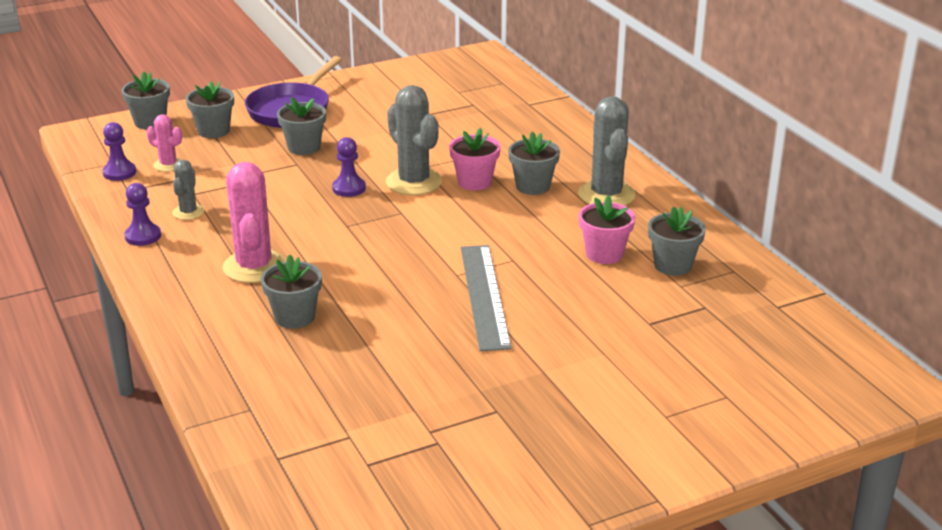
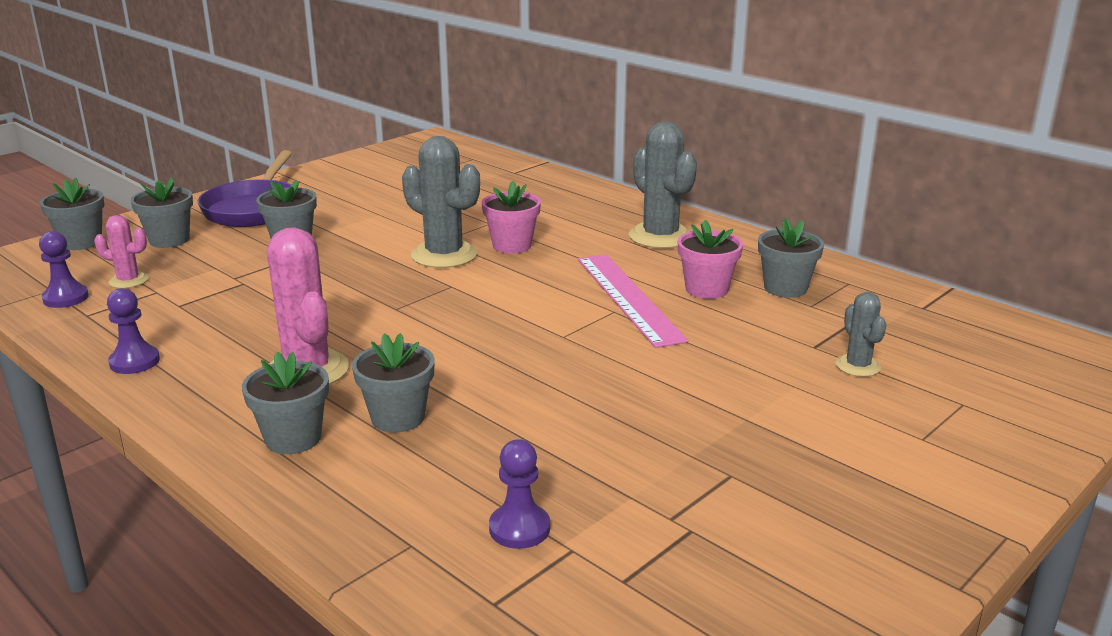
camera: 20 degrees left, 5 degrees down
grey cactus [172,160,204,220] -> grey cactus moved to [836,292,887,377]
purple pawn [332,137,366,197] -> purple pawn moved to [489,439,550,549]
grey ruler [460,245,512,351] -> none
grey flower pot [508,131,560,195] -> grey flower pot moved to [242,352,329,454]
none -> pink ruler [578,254,688,348]

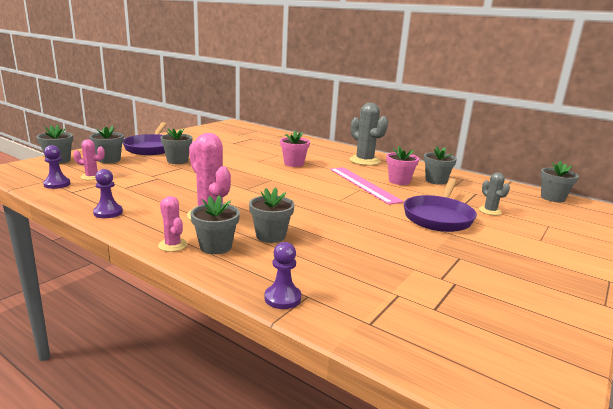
camera: 10 degrees left, 5 degrees down
grey cactus [402,136,480,268] -> none
purple pawn [489,439,550,549] -> purple pawn moved to [264,242,301,309]
none -> pink cactus [158,196,187,252]
none -> purple pan [404,178,477,232]
none -> grey flower pot [540,161,579,202]

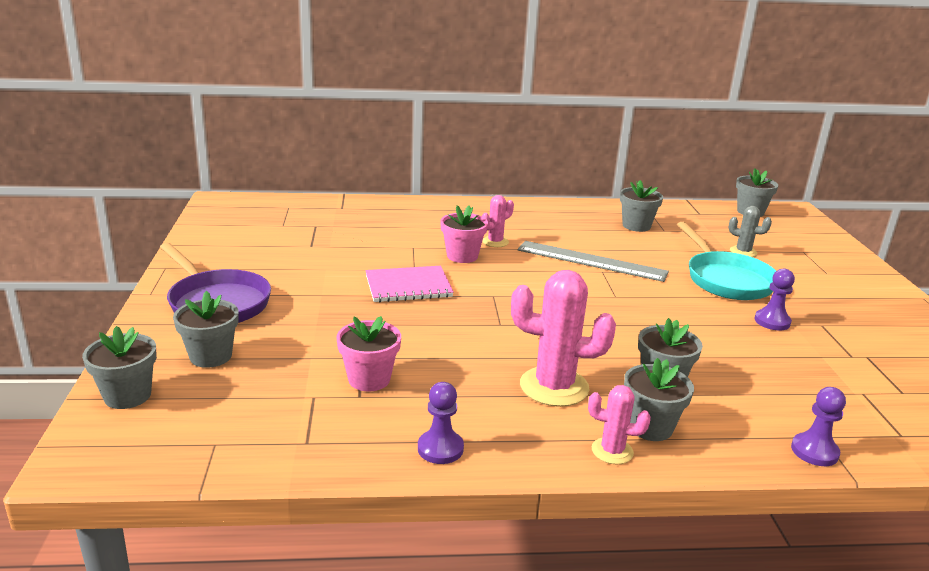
camera: 40 degrees left, 5 degrees up
purple pawn [43,145,70,189] -> purple pawn moved to [755,269,795,331]
pink cactus [73,139,105,180] -> pink cactus moved to [482,195,514,247]
grey flower pot [160,128,192,164] -> none
pink ruler [330,167,404,205] -> grey ruler [517,241,669,282]
grey cactus [349,103,388,166] -> none
pink flower pot [386,146,419,185] -> pink flower pot moved to [337,316,401,391]
purple pan [404,178,477,232] -> turquoise pan [677,222,776,300]
none -> pink notebook [365,266,454,302]

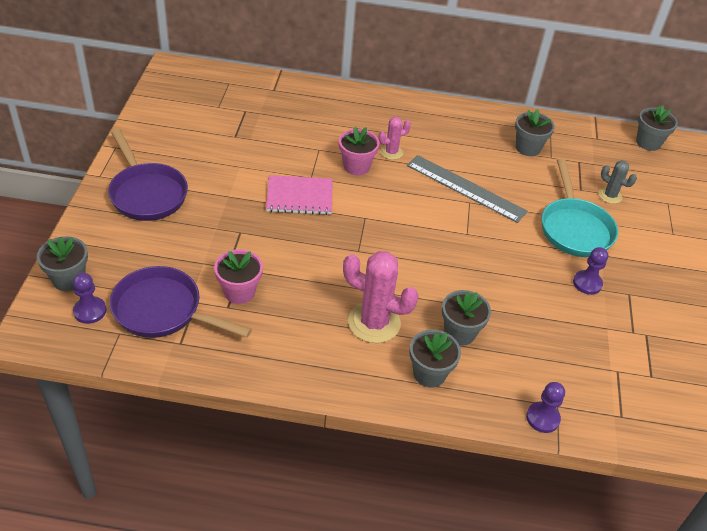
camera: 10 degrees right, 20 degrees up
grey flower pot [173,291,239,368] -> none
purple pawn [418,382,464,464] -> purple pawn moved to [73,273,106,324]
pink cactus [588,385,651,465] -> none
none -> purple pan [110,266,252,338]

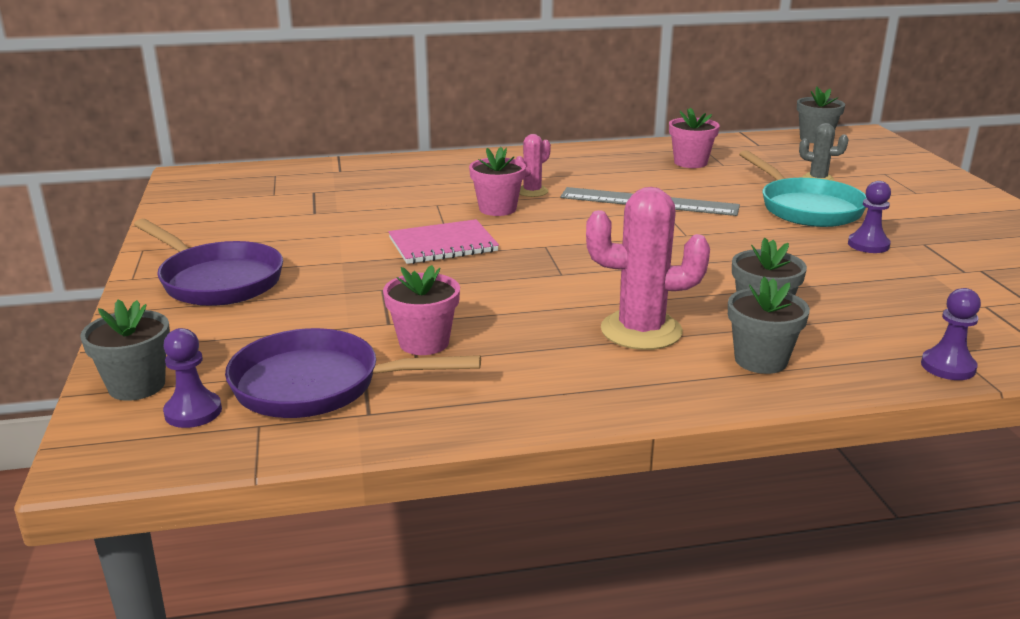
camera: 15 degrees left, 20 degrees down
grey flower pot [515,109,555,156] -> pink flower pot [669,108,720,168]

